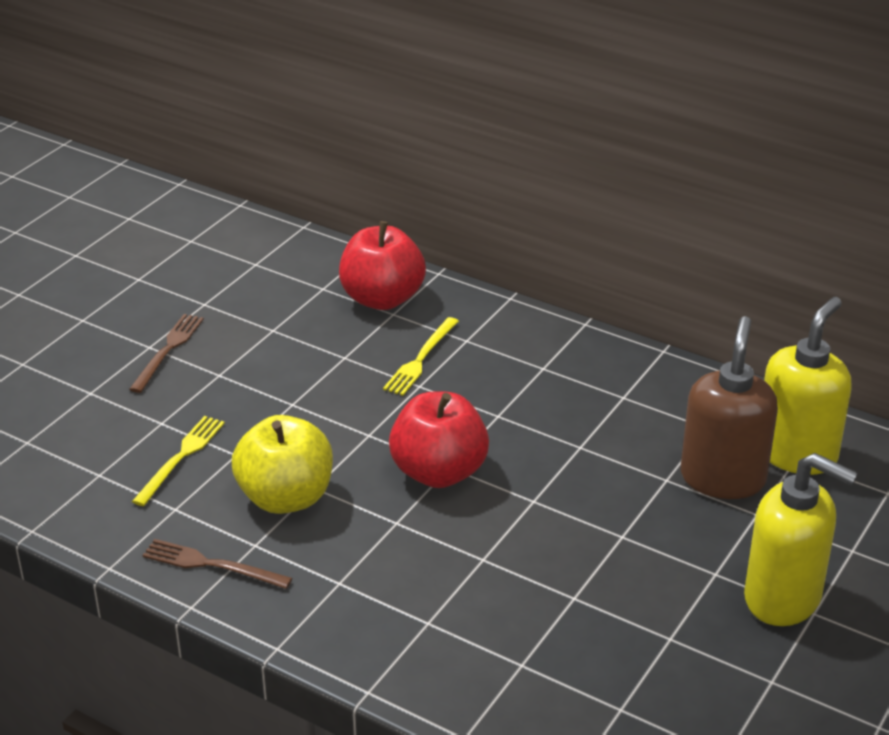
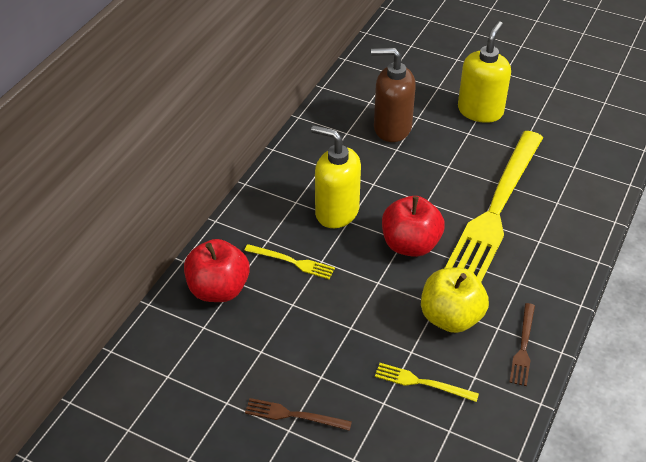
camera: 95 degrees left, 10 degrees up
yellow soap dispenser [764,297,852,475] -> yellow soap dispenser moved to [311,125,361,228]
none -> yellow fork [445,131,543,282]

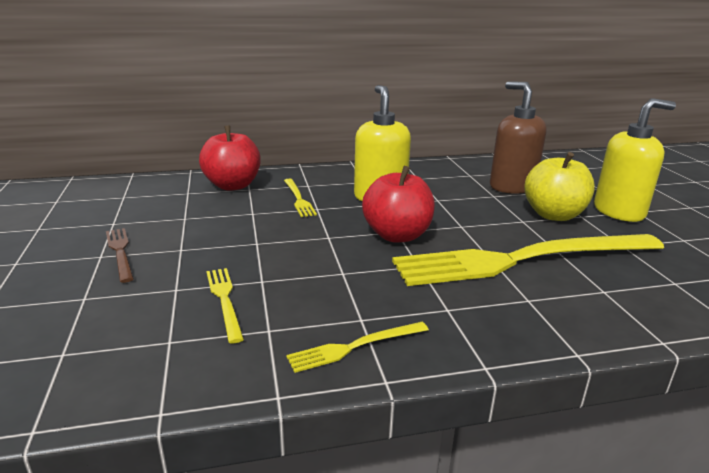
camera: 50 degrees right, 20 degrees down
yellow apple [421,267,489,333] -> yellow apple moved to [524,152,595,221]
brown fork [509,303,535,386] -> yellow fork [286,322,429,373]

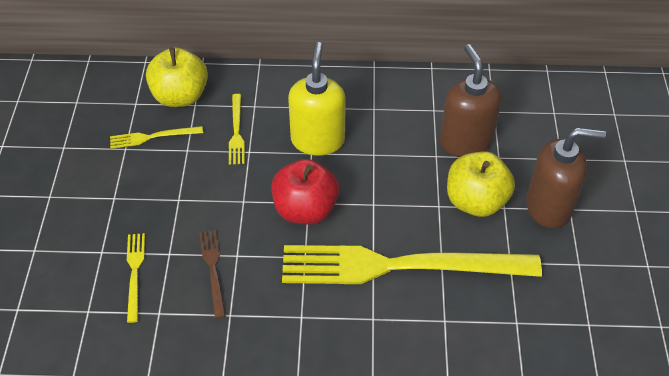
camera: 15 degrees right, 25 degrees up
brown fork [106,228,134,283] -> brown fork moved to [199,230,226,319]
red apple [199,125,261,191] -> yellow apple [146,47,208,107]
yellow fork [286,322,429,373] -> yellow fork moved to [110,126,203,149]
yellow soap dispenser [594,98,676,222] -> brown soap dispenser [526,128,606,229]

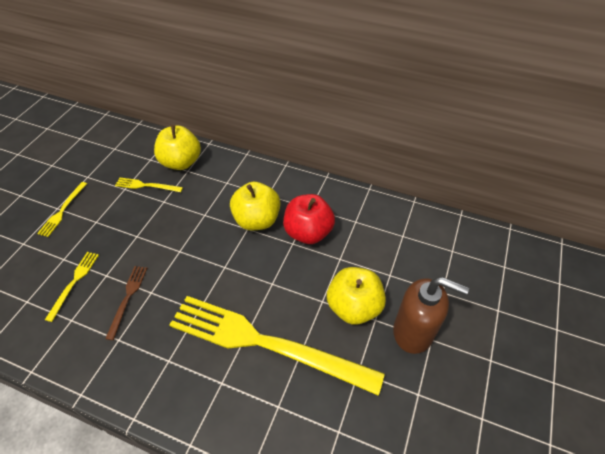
camera: 20 degrees right, 0 degrees up
yellow fork [229,94,245,165] -> yellow fork moved to [37,182,87,237]
red apple [271,159,339,224] -> red apple moved to [283,194,335,244]
yellow soap dispenser [288,42,346,156] -> yellow apple [230,182,280,230]
brown soap dispenser [440,44,502,157] -> none

